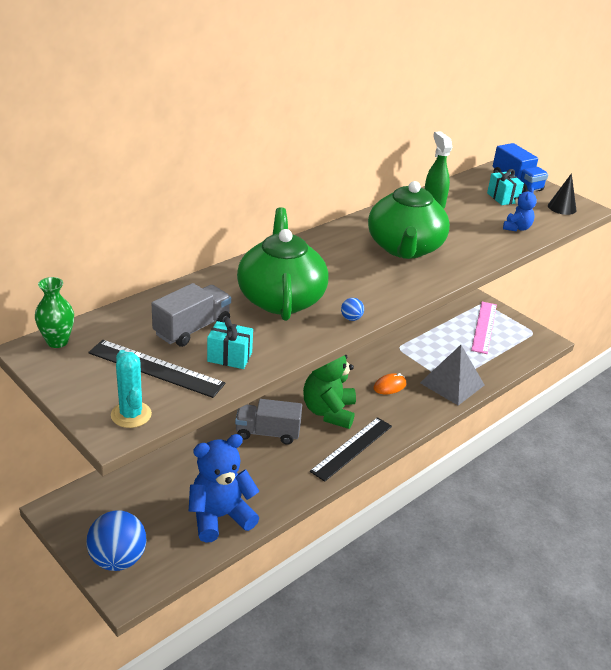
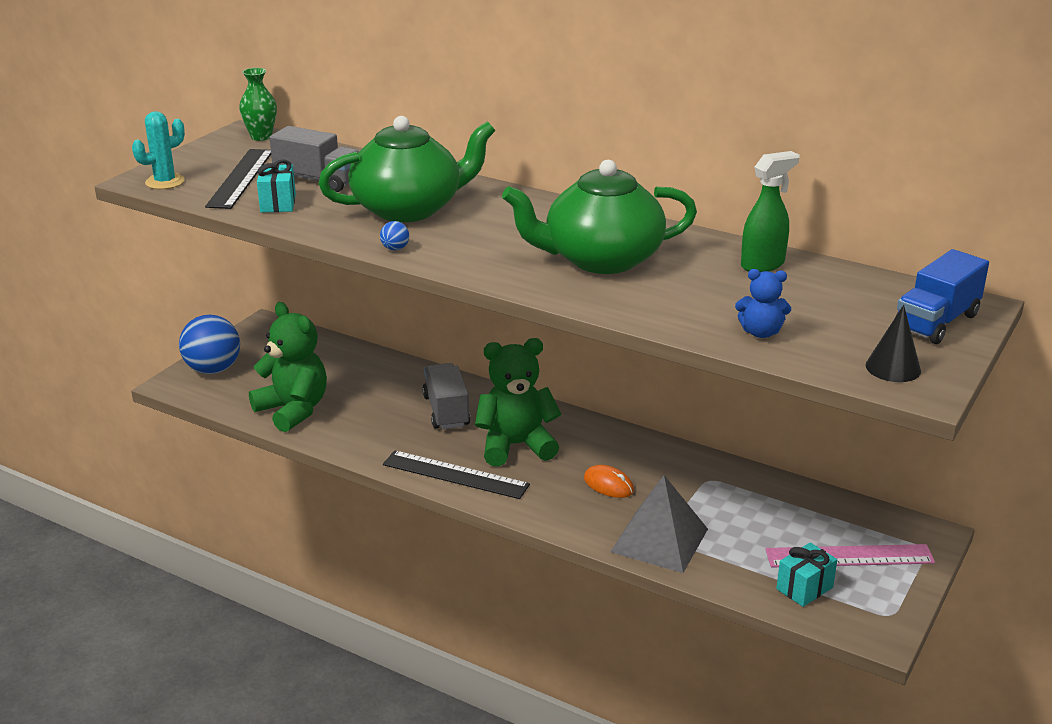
camera: 75 degrees right, 5 degrees down
blue teddy bear [189,434,259,543] -> green teddy bear [249,302,327,432]
turquoise gift [487,169,524,205] -> turquoise gift moved to [776,542,837,607]

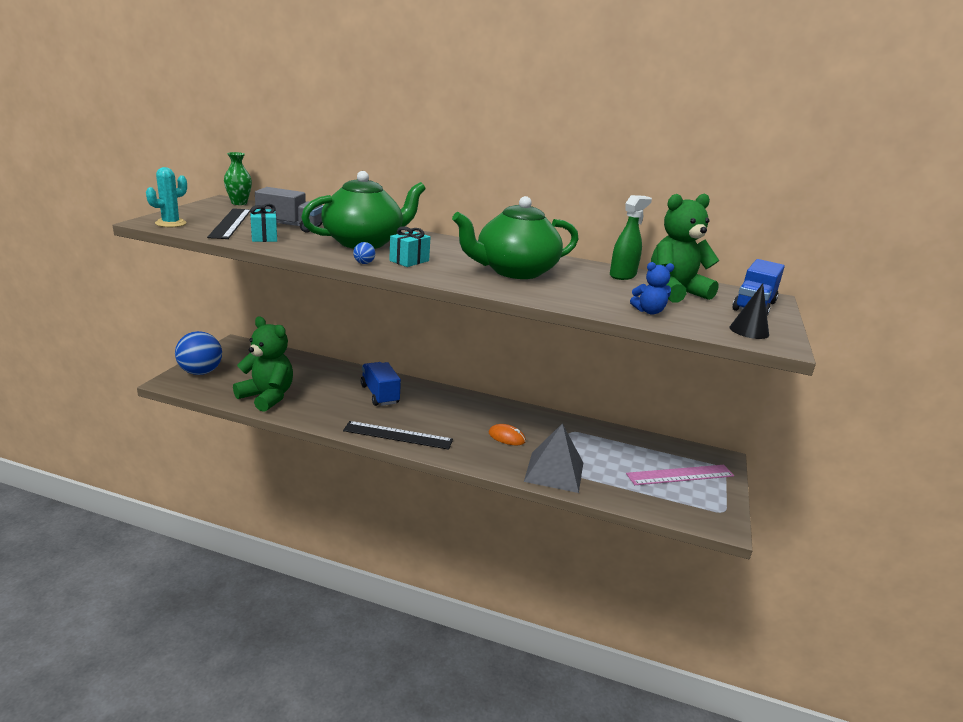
camera: 15 degrees left, 5 degrees down
grey truck [422,363,470,429] -> blue truck [361,362,401,406]
green teddy bear [475,338,561,466] -> green teddy bear moved to [651,194,719,303]
turquoise gift [776,542,837,607] -> turquoise gift moved to [389,226,431,267]

